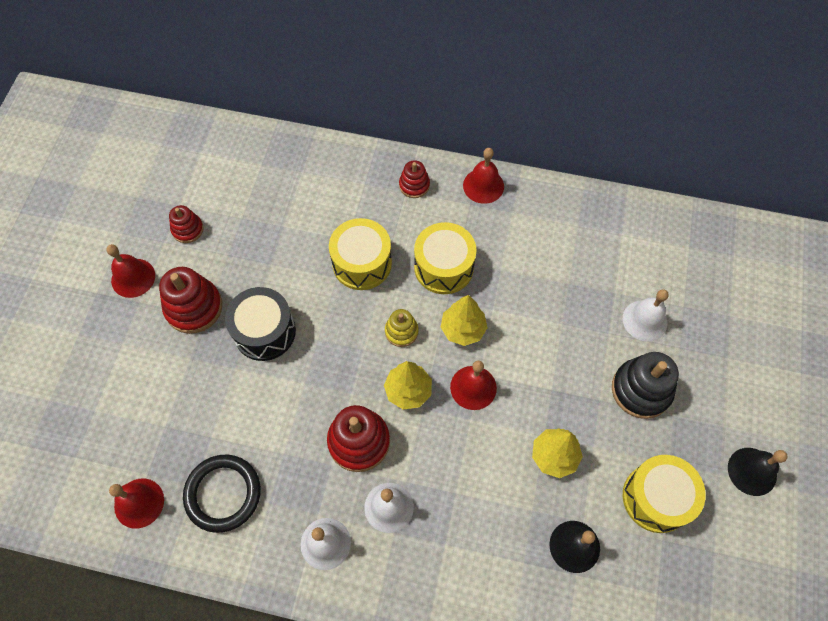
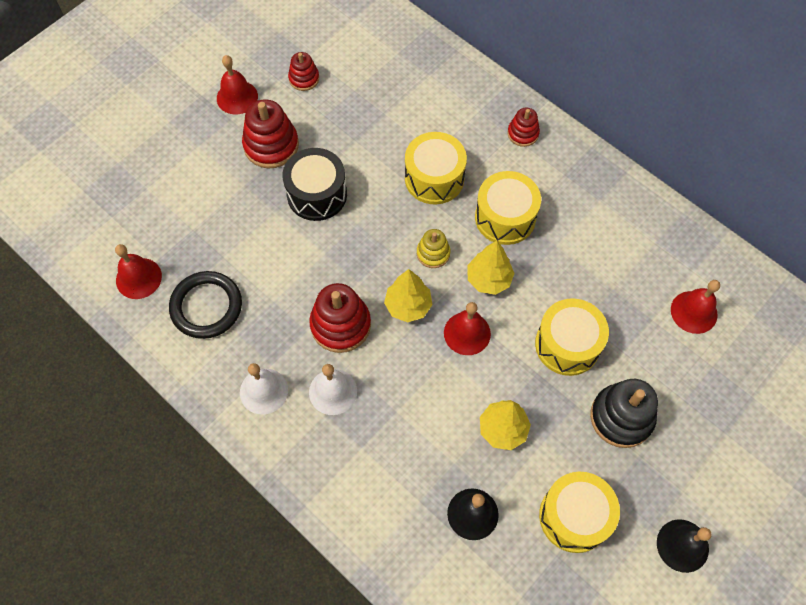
camera: 30 degrees right, 0 degrees up
red bell [463,148,504,204] -> red bell moved to [671,280,720,334]
white bell [623,289,669,341] -> none
none -> yellow drum [535,298,609,376]

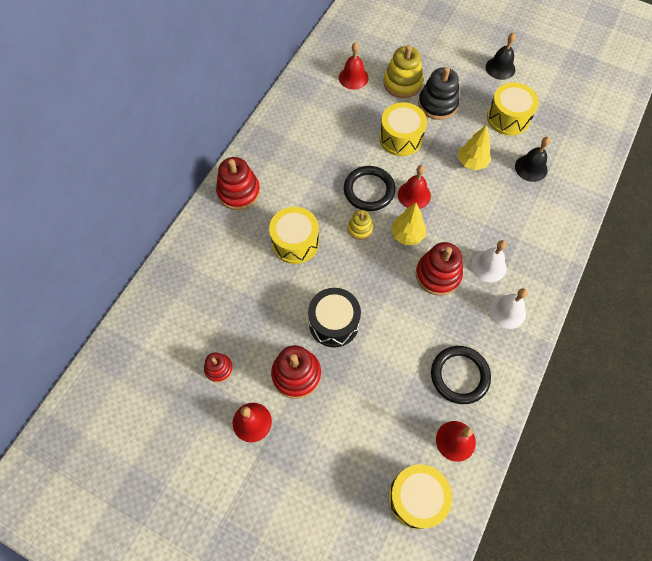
camera: 105 degrees left, 0 degrees up
yellow tree [467,241,515,295] -> black ring [344,166,395,211]
yellow drum [475,171,541,245] -> yellow drum moved to [388,464,452,529]
red stacking toy [507,108,540,147] -> red stacking toy [216,157,260,210], size x1.73
none -> yellow stacking toy [384,45,423,98]

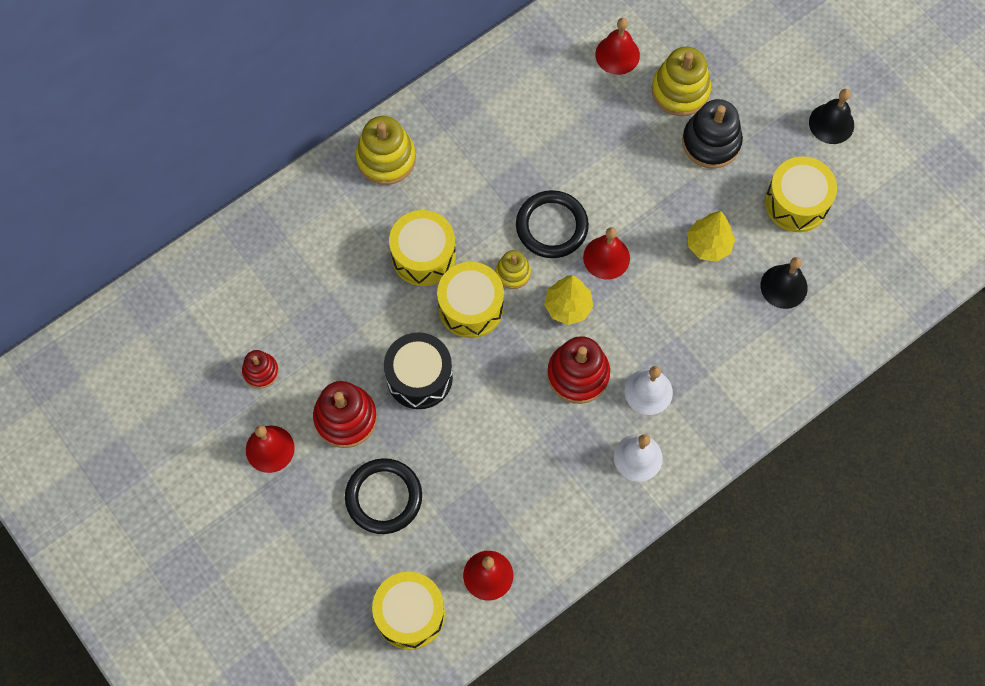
camera: 25 degrees right, 5 degrees up
red stacking toy [216,157,260,210] -> yellow stacking toy [356,116,416,185]
yellow drum [379,102,427,156] -> yellow drum moved to [437,262,504,338]
black ring [431,346,491,404] -> black ring moved to [345,458,422,534]

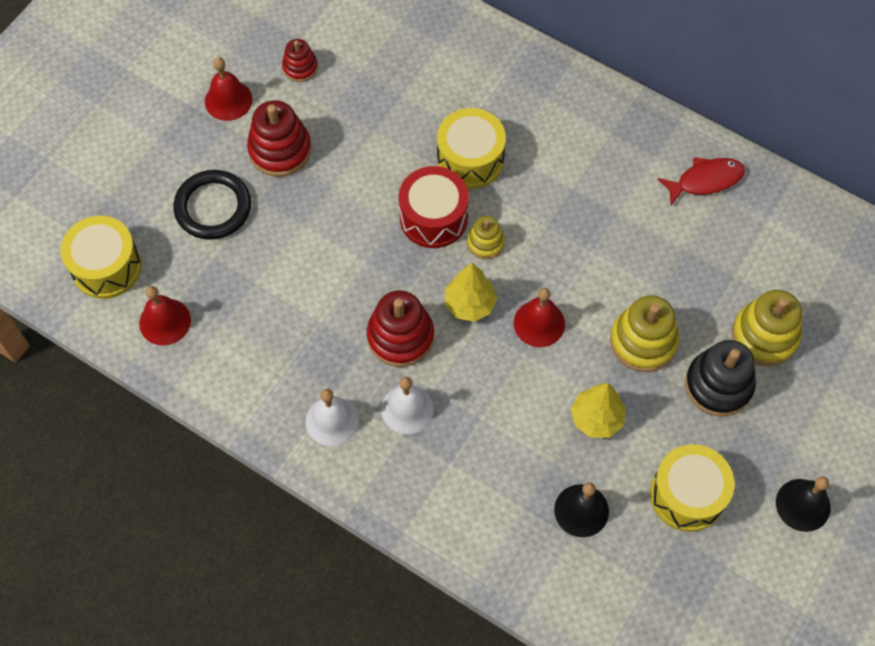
camera: 70 degrees right, 5 degrees down
yellow stacking toy [356,116,416,185] -> yellow stacking toy moved to [610,295,679,372]
black drum [384,332,453,409] -> none
yellow drum [437,262,504,338] -> red drum [399,166,469,248]
black ring [516,190,589,258] -> none
red bell [595,18,640,75] -> none
none -> red fish [658,157,745,205]

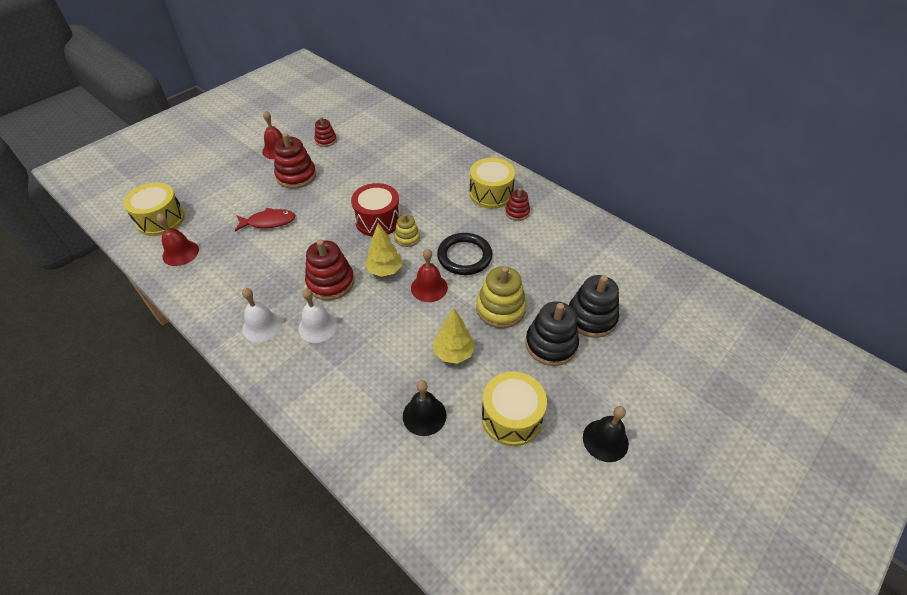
camera: 10 degrees right, 15 degrees down
black ring [173,170,251,240] -> black ring moved to [437,233,492,275]
yellow drum [437,108,506,189] -> yellow drum moved to [469,158,515,209]
red fish [658,157,745,205] -> red fish moved to [235,208,296,232]
yellow stacking toy [732,290,802,366] -> black stacking toy [569,275,619,338]
none -> red stacking toy [505,188,530,221]

